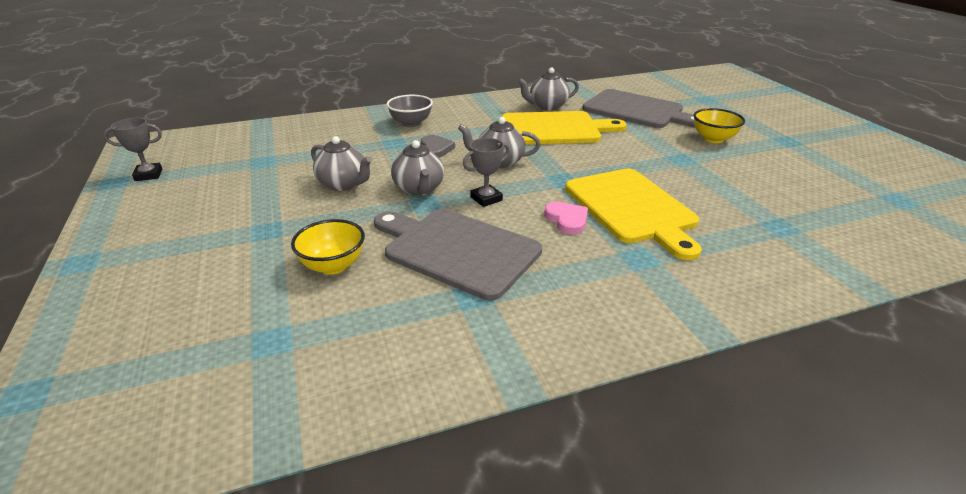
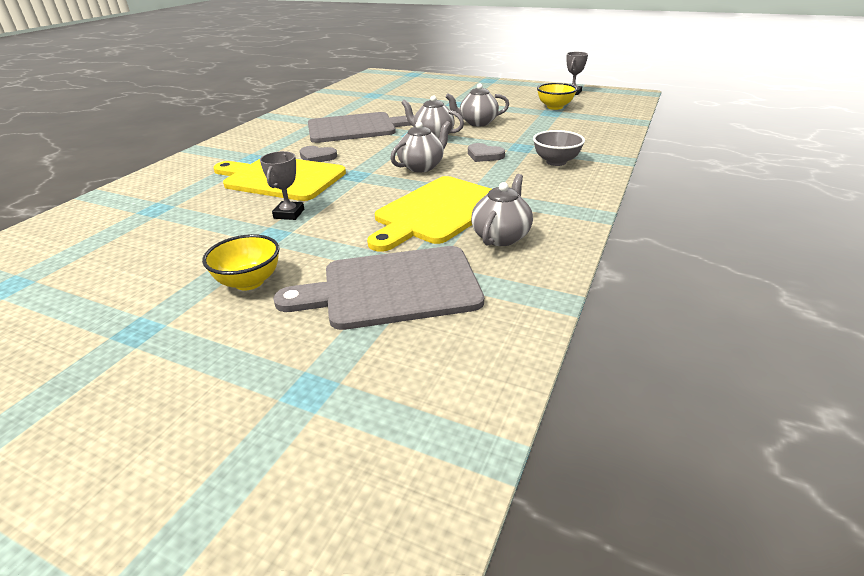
camera: 135 degrees right, 0 degrees up
yellow bowl [291,219,365,275] -> yellow bowl moved to [537,83,577,110]
grey trophy [463,138,510,207] -> grey trophy moved to [260,151,304,220]
pink heart [544,202,588,235] -> grey heart [299,146,337,162]

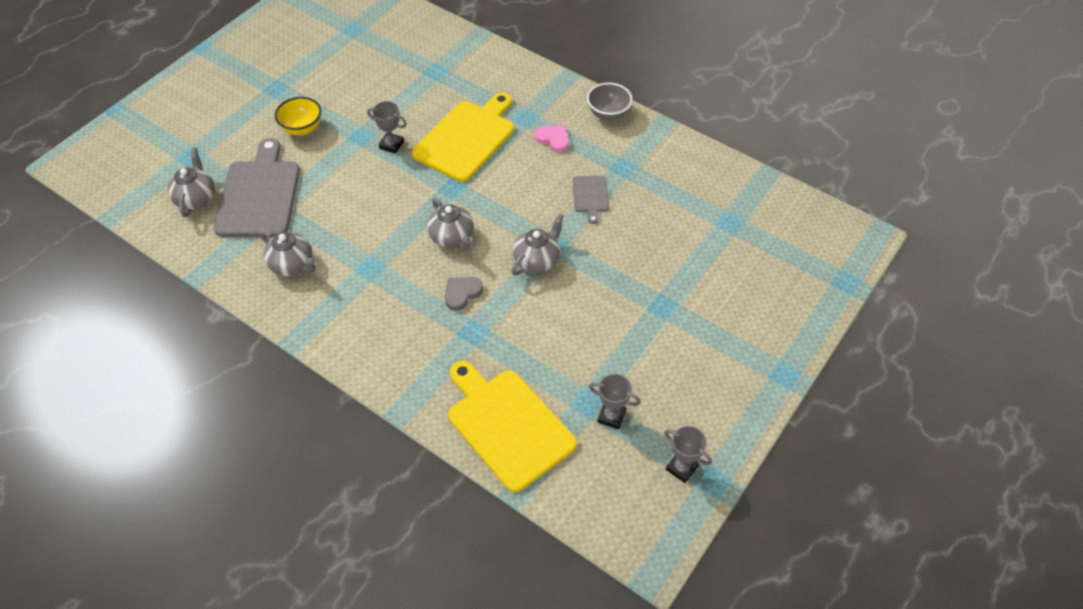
camera: 100 degrees right, 20 degrees up
grey heart [299,146,337,162] -> none
grey cutting board [308,112,415,143] -> grey cutting board [573,176,609,224], size x0.48
yellow cutting board [367,176,492,252] -> yellow cutting board moved to [448,361,577,492]
grey teapot [446,83,509,127] -> grey teapot moved to [167,148,215,217]
grey bowl [533,130,585,166] -> grey bowl moved to [587,83,633,121]
yellow bowl [537,83,577,110] -> grey trophy [589,374,641,429]
none -> pink heart [535,125,569,152]

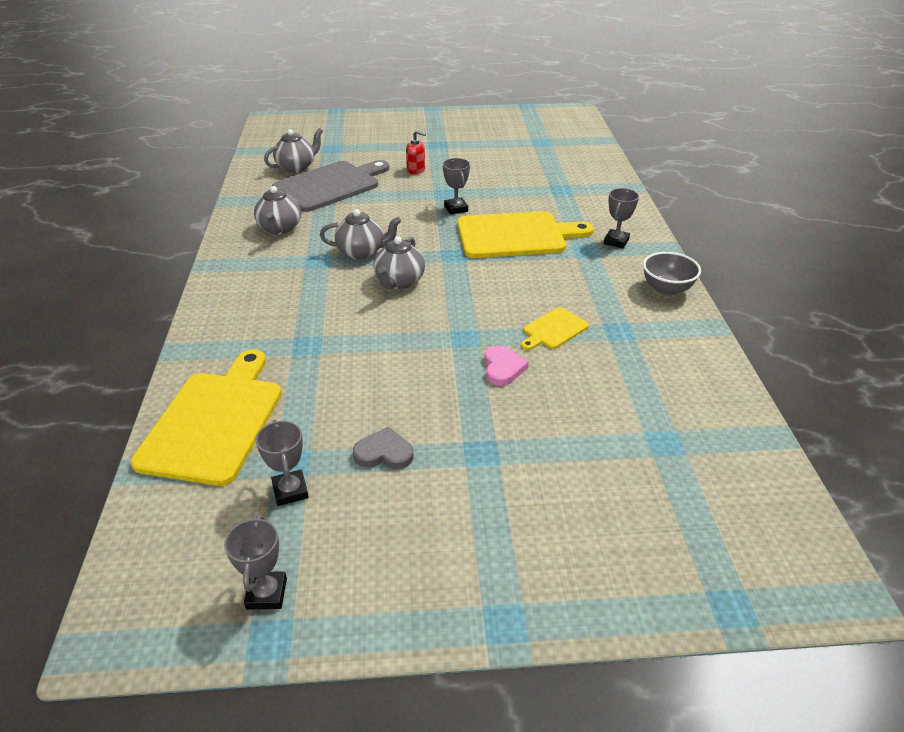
camera: 50 degrees right, 15 degrees down
yellow bowl [275,97,321,135] -> red soap dispenser [406,130,426,174]
grey heart [445,277,483,311] -> grey heart moved to [353,427,414,469]
grey teapot [511,213,564,275] -> grey teapot moved to [320,209,401,260]
pink heart [535,125,569,152] -> pink heart moved to [484,345,529,386]
grey cutting board [573,176,609,224] -> yellow cutting board [521,307,589,350]
none -> grey trophy [604,188,639,248]

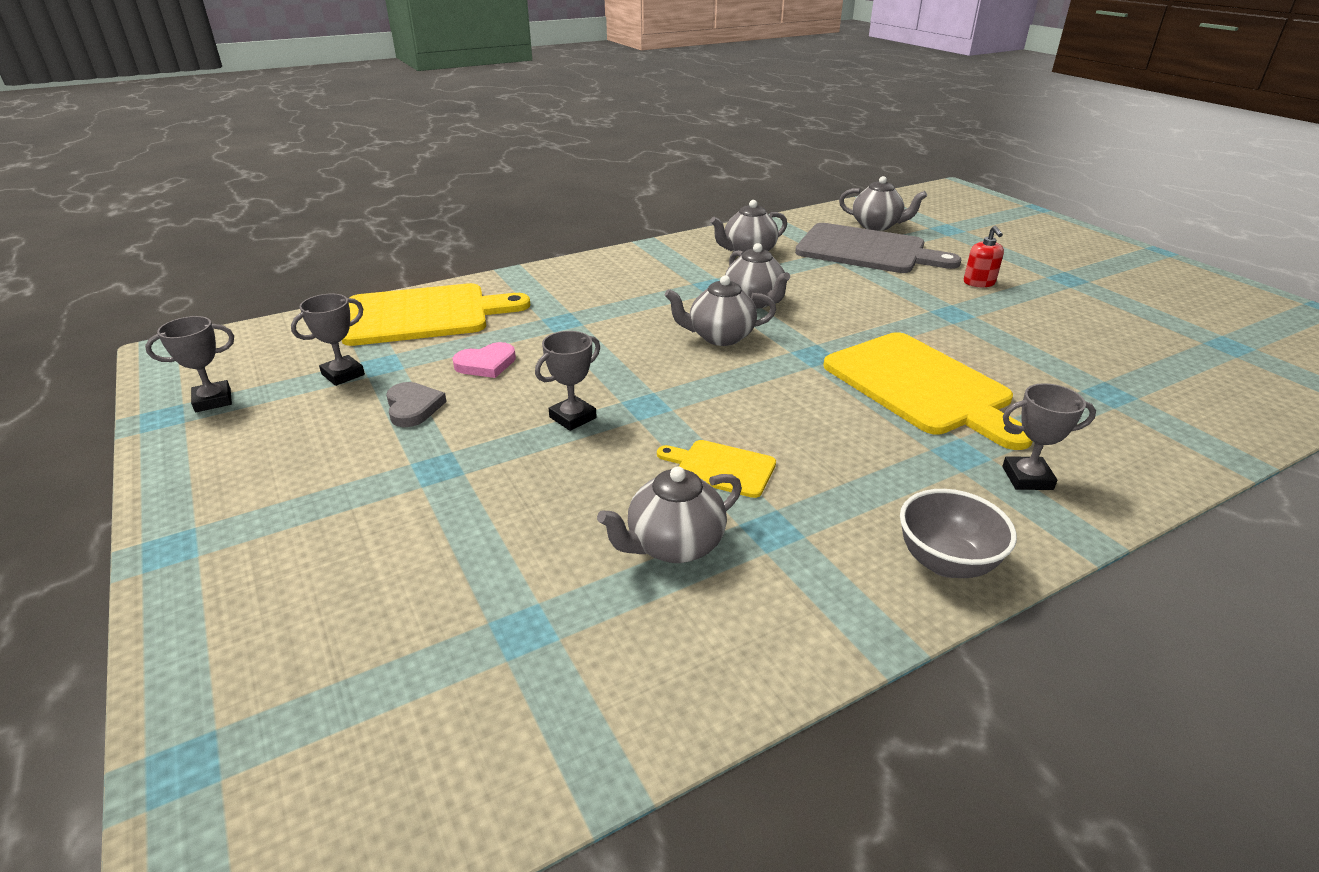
camera: 65 degrees right, 5 degrees down
grey trophy [443,158,470,215] -> grey trophy moved to [535,331,600,431]
pink heart [484,345,529,386] -> pink heart moved to [452,342,516,378]
none -> grey teapot [597,466,742,563]

